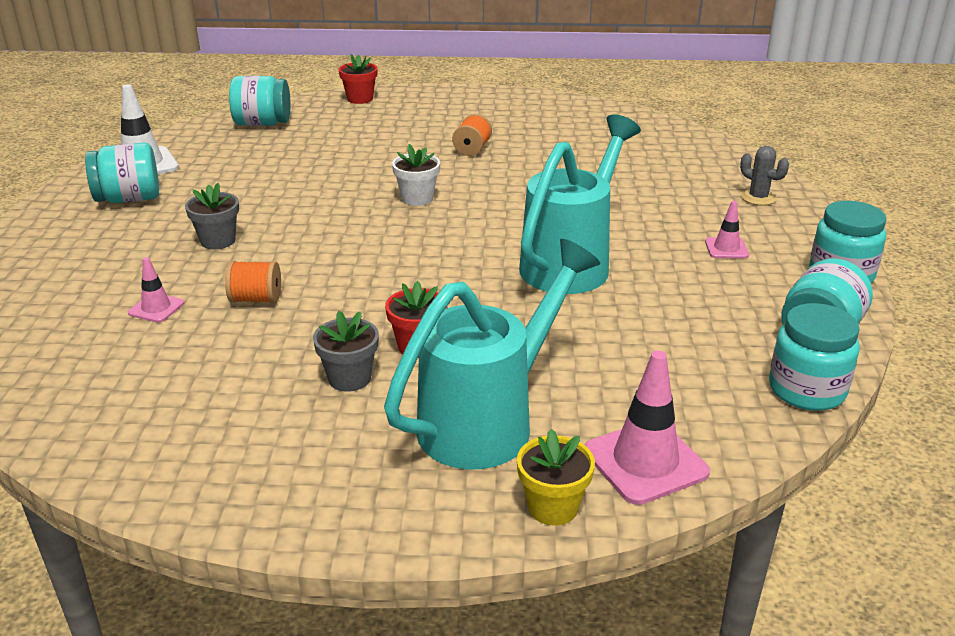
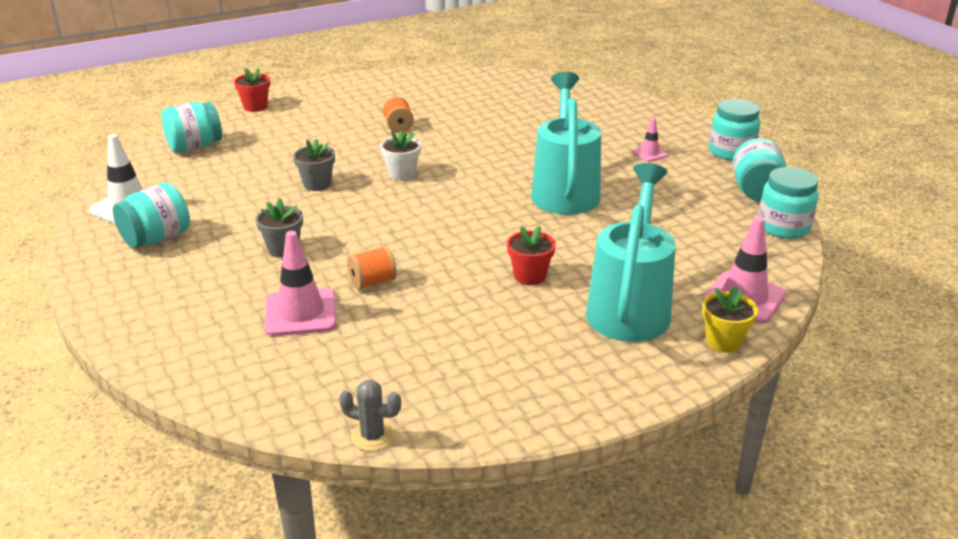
camera: 30 degrees left, 0 degrees up
pink traffic cone [128,257,184,323] -> pink traffic cone [265,231,337,336], size x1.85
grey flower pot [313,311,379,392] -> grey flower pot moved to [293,139,335,191]
grey cactus [740,146,789,205] -> grey cactus moved to [339,380,401,451]

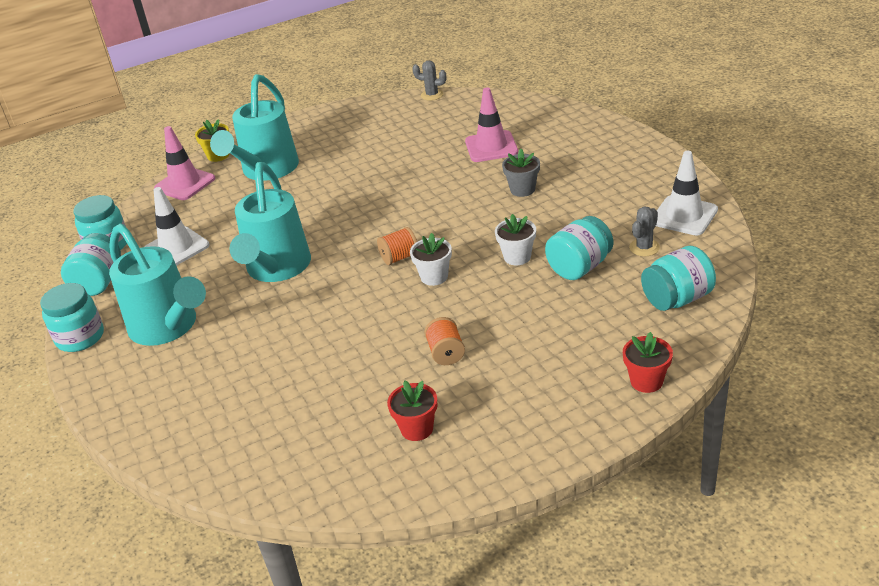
camera: 175 degrees left, 5 degrees up
turquoise jar [113,183,190,248] -> turquoise jar moved to [545,216,613,280]
grey flower pot [293,139,335,191] -> white flower pot [495,214,536,265]
orange spool [347,246,397,290] -> orange spool moved to [377,227,417,265]
red flower pot [507,226,556,285] -> red flower pot moved to [387,381,437,441]
pink traffic cone [631,117,669,162] -> turquoise watering can [109,224,206,346]
none -> white traffic cone [145,187,209,266]
none -> grey cactus [629,207,660,256]

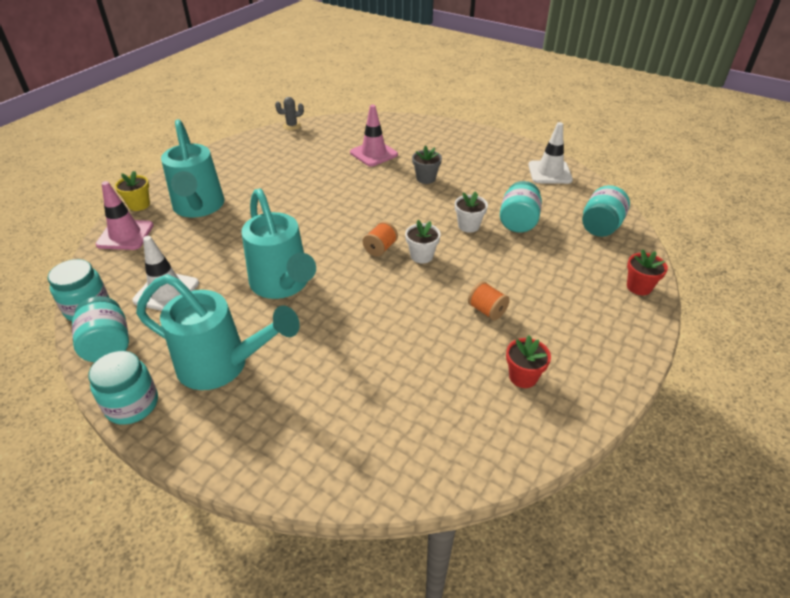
camera: 35 degrees left, 5 degrees up
grey cactus [629,207,660,256] -> none

